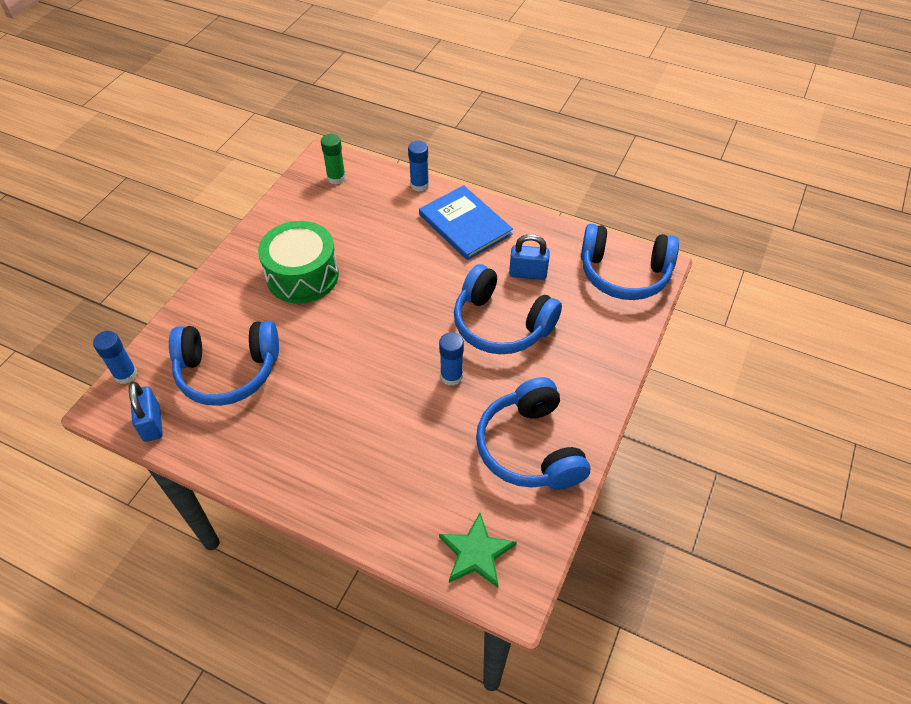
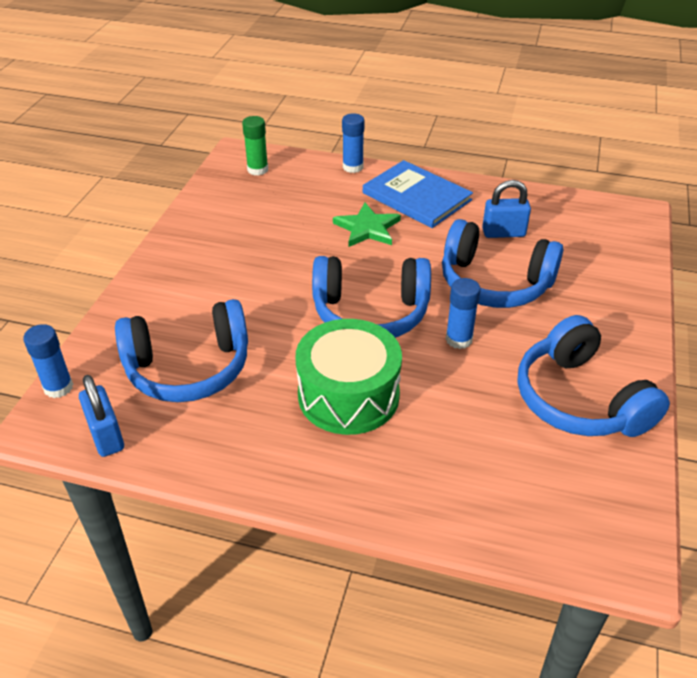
camera: 10 degrees left, 10 degrees down
green drum [258,221,339,303] -> green drum moved to [296,319,402,435]
green star [439,513,517,588] -> green star moved to [333,203,401,247]
blue headphones [581,224,679,300] -> blue headphones moved to [312,256,431,338]

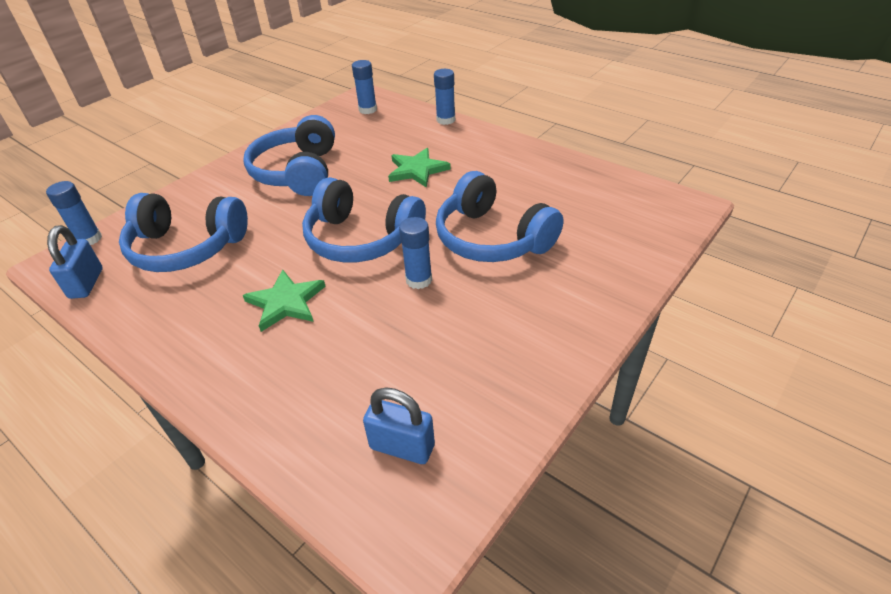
camera: 25 degrees right, 0 degrees up
green glue stick [242,116,268,176] -> blue glue stick [352,60,377,114]
green drum [296,319,402,435] -> green star [243,269,326,332]
blue book [363,160,473,228] -> none
blue padlock [482,180,531,238] -> blue padlock moved to [363,387,435,464]
blue headphones [518,315,670,437] -> blue headphones moved to [243,115,335,196]

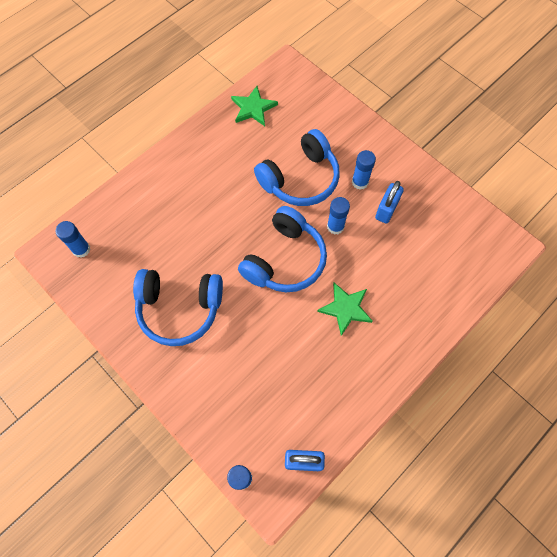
camera: 85 degrees left, 25 degrees up
blue headphones [119,193,248,272] -> none
blue padlock [363,387,435,464] -> blue padlock moved to [375,181,404,224]
green star [388,148,451,188] -> green star moved to [231,86,278,126]
blue glue stick [434,69,455,125] -> blue glue stick moved to [352,150,376,190]

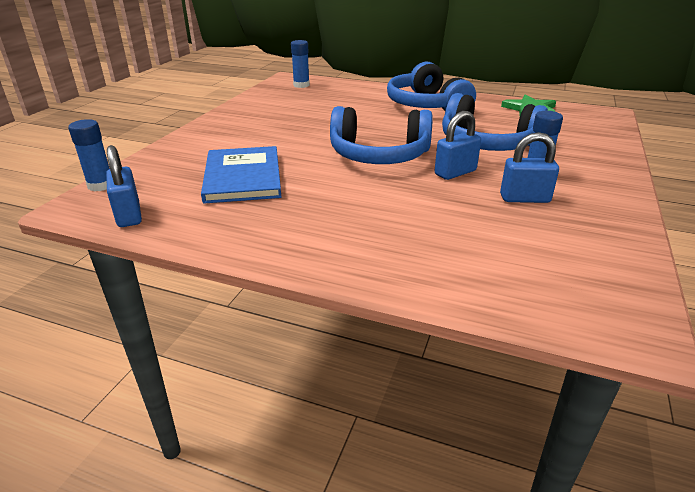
camera: 65 degrees right, 35 degrees down
blue headphones [133,269,223,346] -> blue headphones moved to [387,62,476,111]
green star [317,283,373,336] -> none
blue glue stick [327,197,350,235] -> blue padlock [435,111,481,180]
none -> blue book [201,146,281,203]

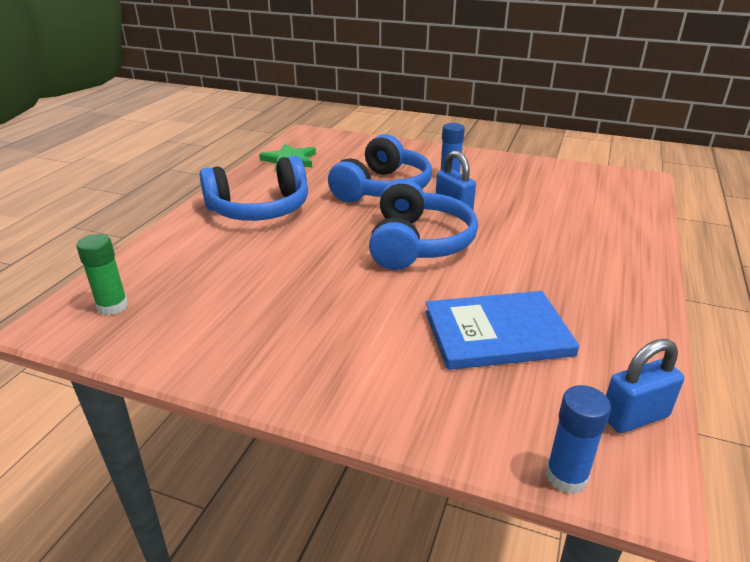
camera: 90 degrees left, 0 degrees up
blue glue stick [291,40,310,88] -> green glue stick [76,234,128,315]
blue padlock [500,132,559,203] -> none

